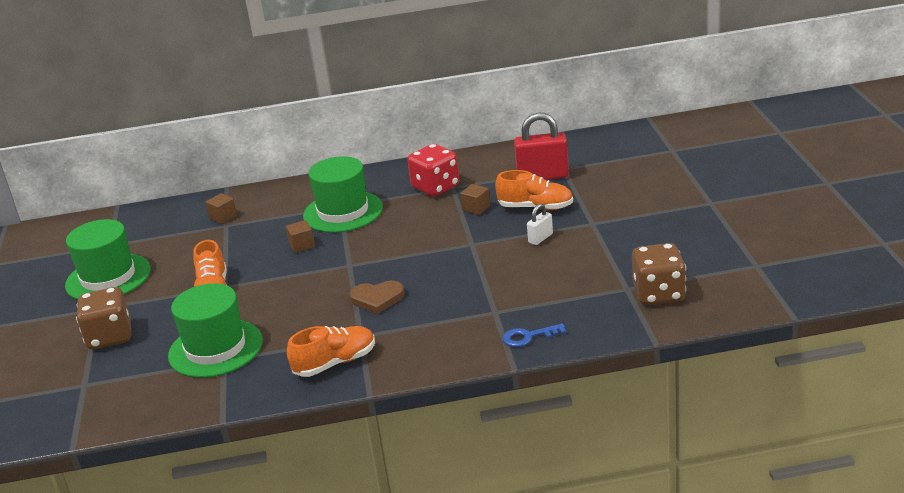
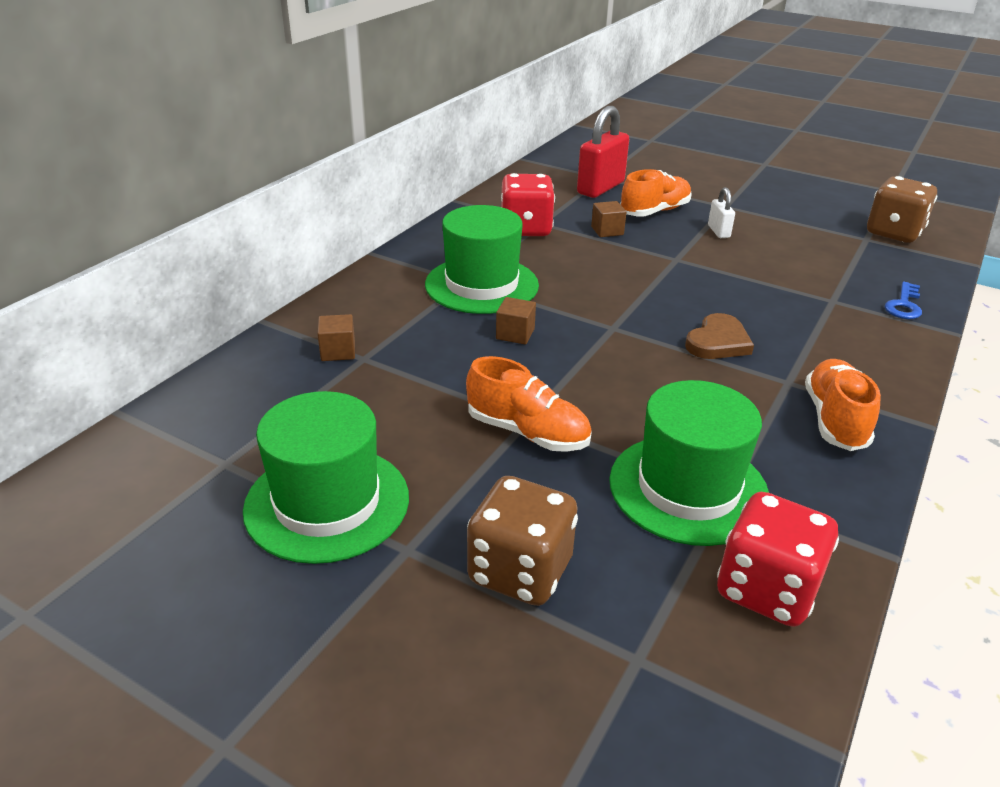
camera: 55 degrees left, 5 degrees up
none -> red dice [717,492,839,627]

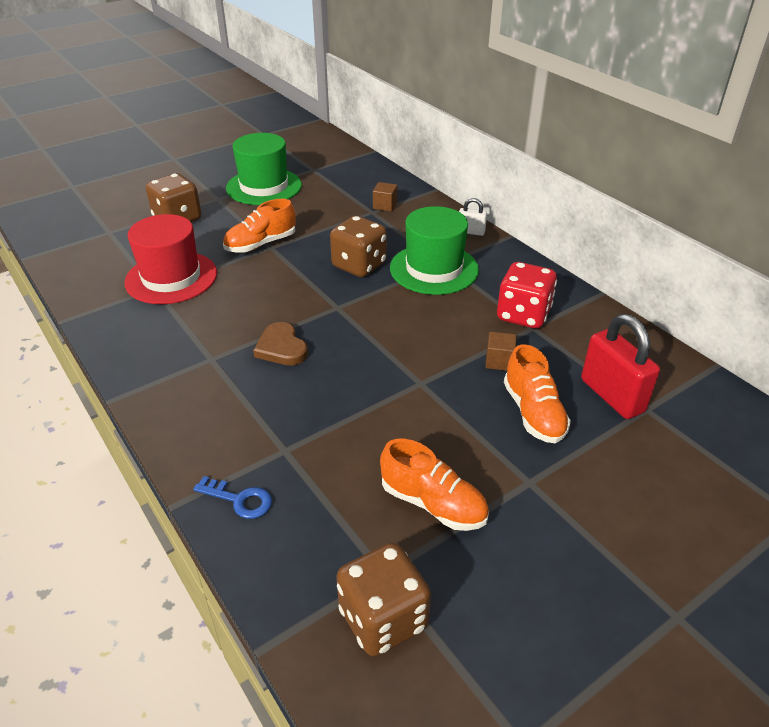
camera: 115 degrees right, 5 degrees up
brown cube [496,297,536,344] -> brown dice [330,216,387,277]
green hat [609,380,769,546] -> red hat [124,214,217,304]
white padlock [708,187,735,238] -> white padlock moved to [459,198,487,236]
red dice [717,492,839,627] -> none
orange shoe [805,359,881,451] -> orange shoe moved to [380,439,489,531]
blue key [885,282,922,319] -> blue key turned 150 degrees clockwise [193,476,272,519]

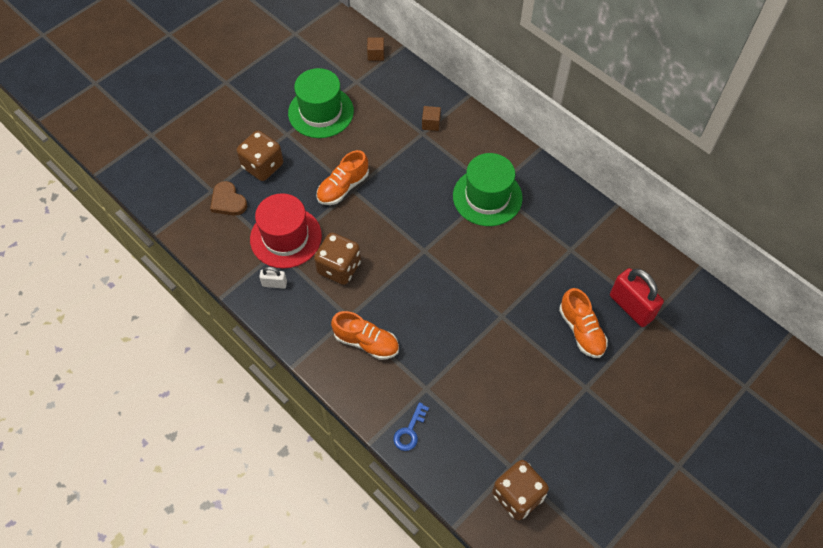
camera: 10 degrees left, 20 degrees up
blue key [193,476,272,519] -> blue key turned 105 degrees clockwise [393,402,429,451]
brown heart [253,322,308,366] -> brown heart moved to [210,181,247,216]
brown dice [330,216,387,277] -> brown dice moved to [314,233,361,285]
orange shoe [380,439,489,531] -> orange shoe moved to [331,311,399,360]
white padlock [459,198,487,236] -> white padlock moved to [259,267,287,289]
brown cube [485,332,516,371] -> brown cube moved to [367,37,384,61]
red dice [497,262,557,328] -> none

